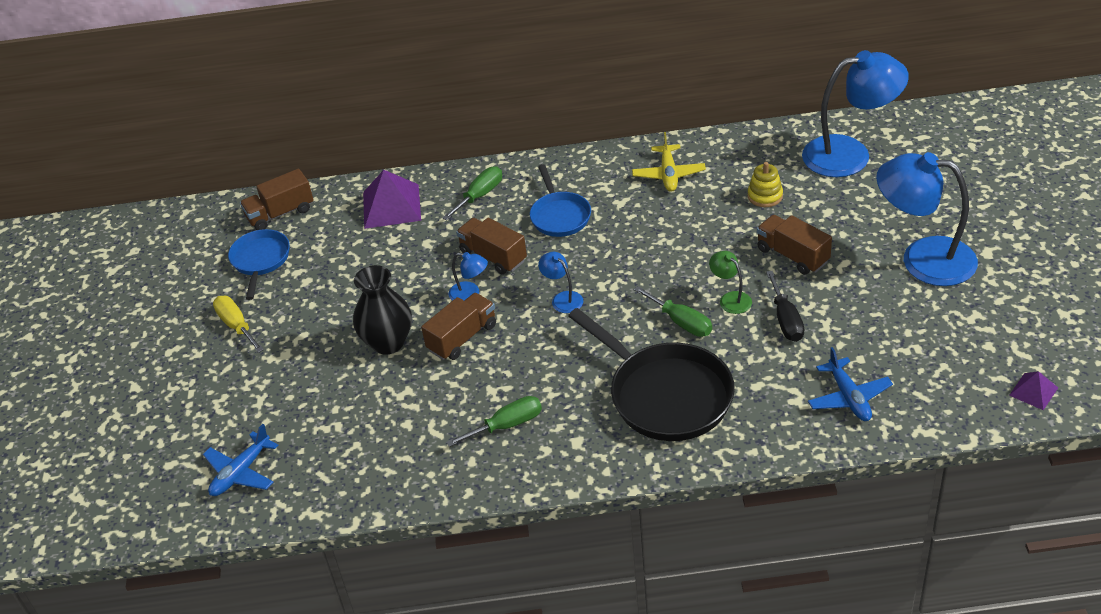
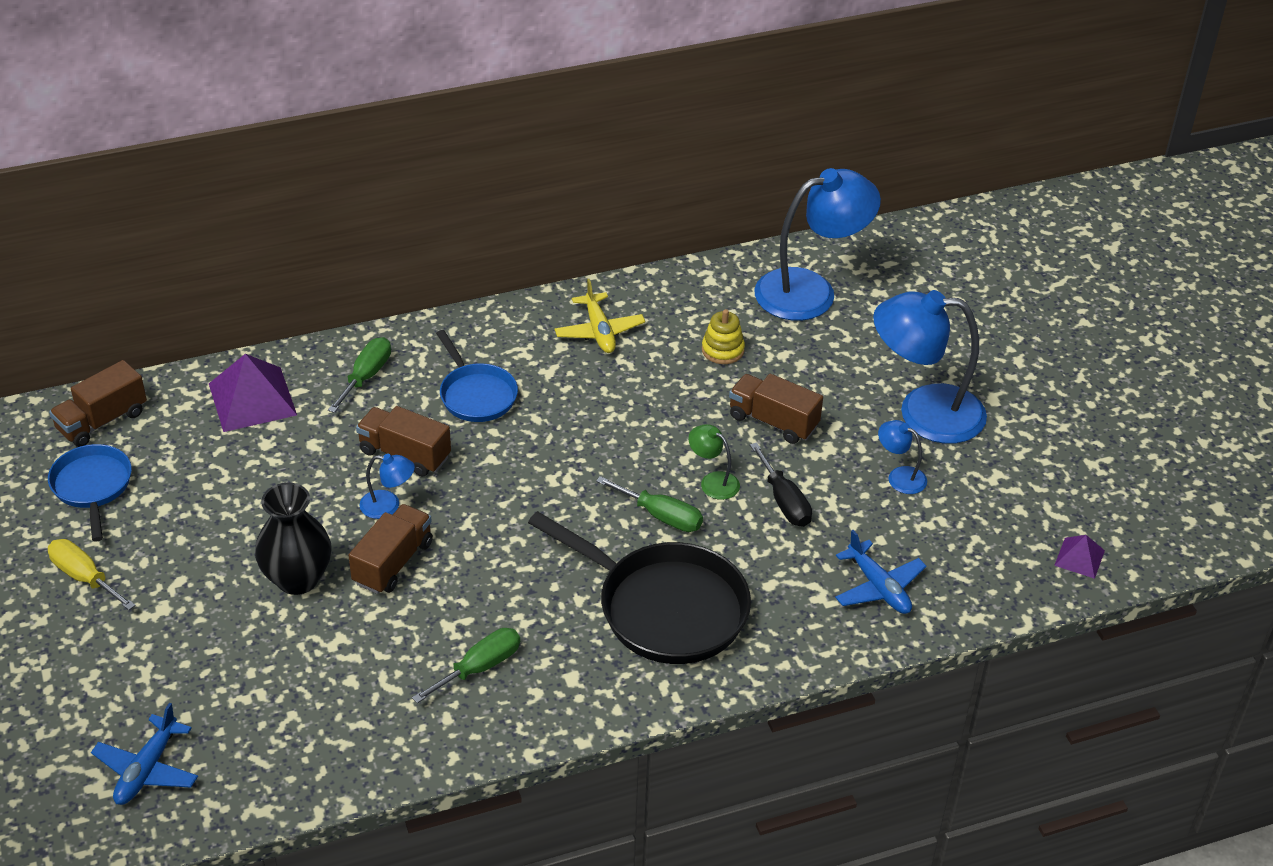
camera: 20 degrees left, 0 degrees up
blue lamp [538,252,583,313] -> blue lamp moved to [878,420,927,494]

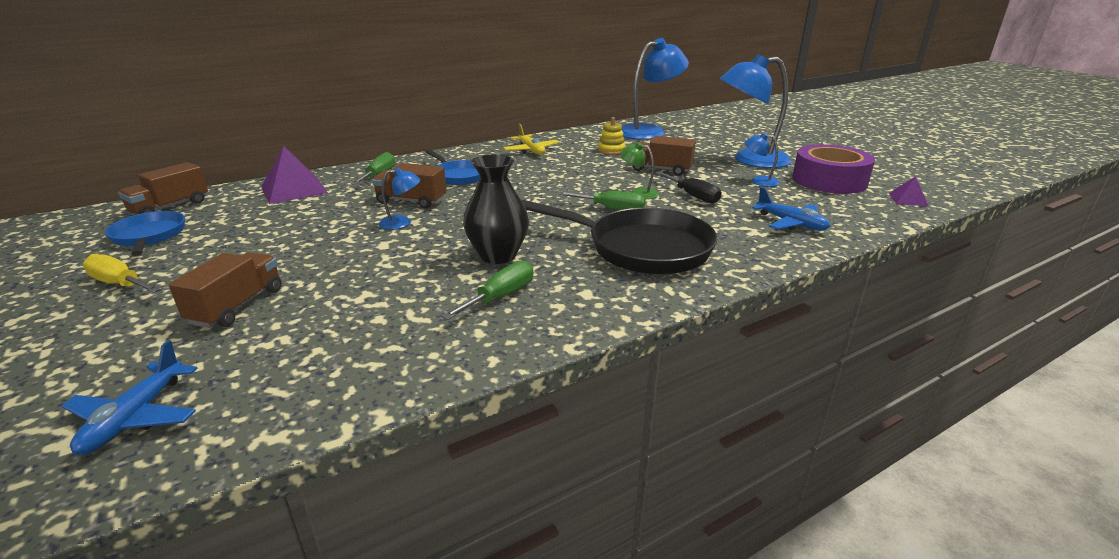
camera: 10 degrees left, 15 degrees down
black vase [255,483,332,595] -> black vase moved to [463,154,529,264]
brown truck [349,504,433,594] -> brown truck moved to [169,252,282,328]
none -> purple tape [792,144,875,194]

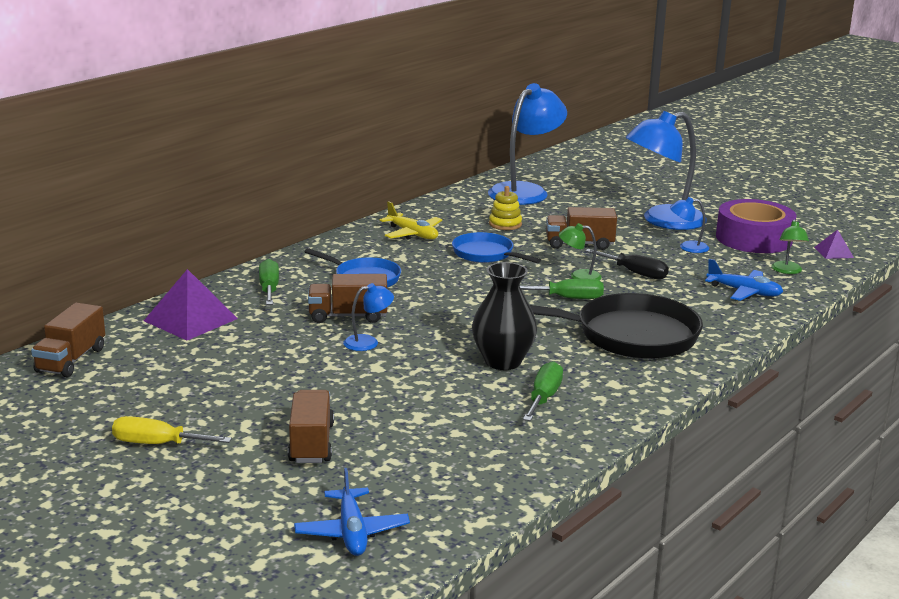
camera: 20 degrees left, 5 degrees down
blue pan [105,211,185,256] -> blue pan moved to [452,232,541,263]
none -> green lamp [772,219,809,274]

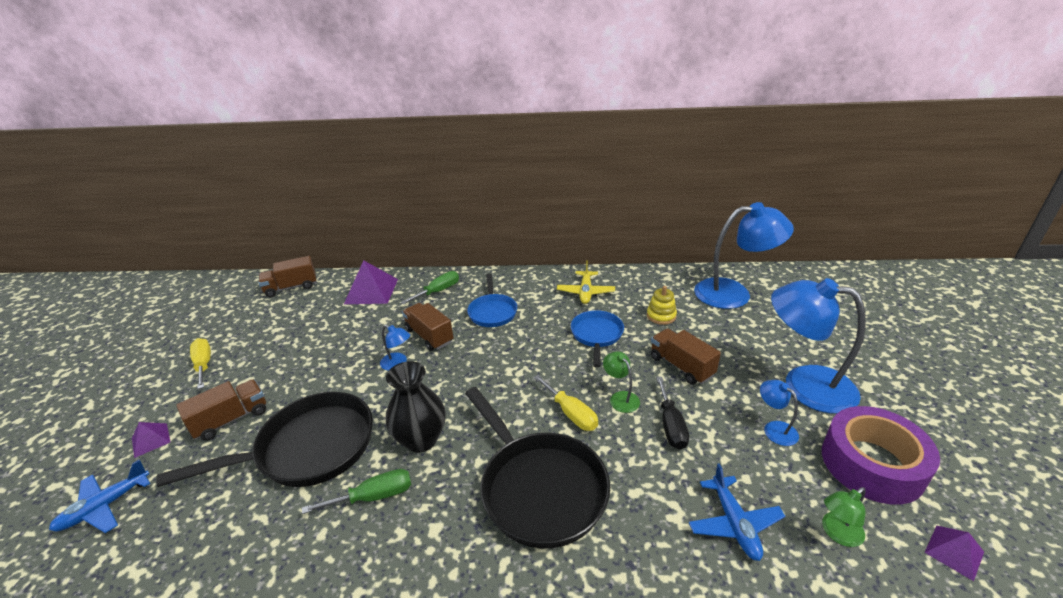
camera: 55 degrees right, 10 degrees up
green screwdriver [520,279,604,299] -> yellow screwdriver [534,375,598,431]
none -> purple pyramid [132,422,170,458]
none -> black pan [156,392,373,487]

